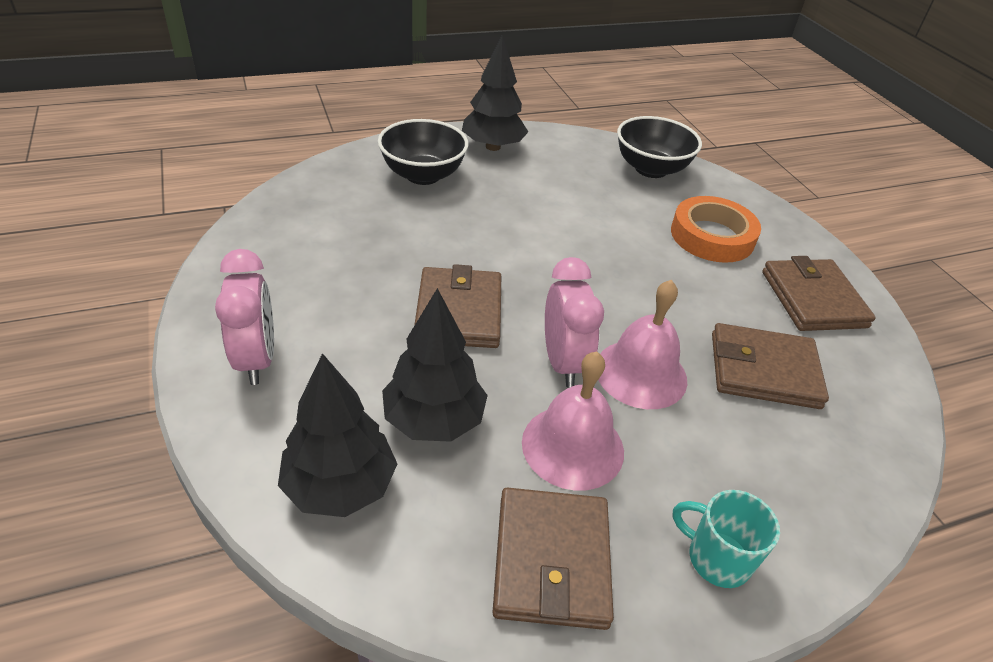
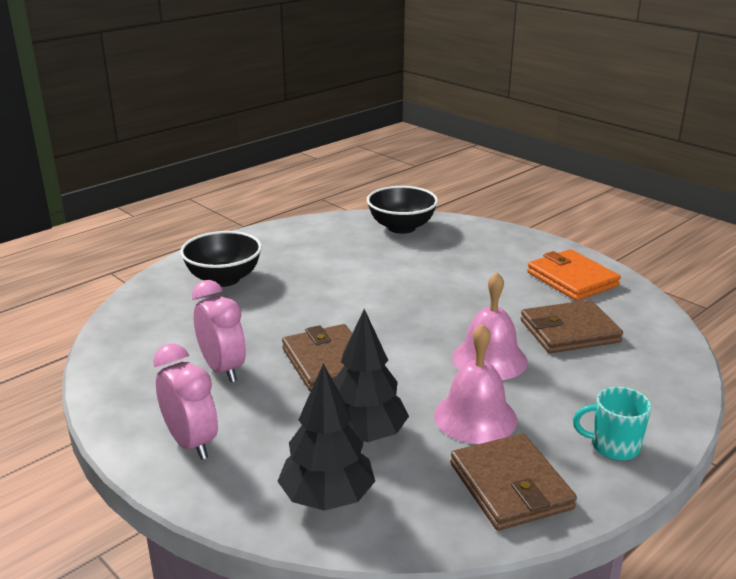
camera: 20 degrees left, 15 degrees down
black tree [462,35,528,151] -> none
pink clock [545,257,604,388] -> pink clock moved to [192,280,246,382]
orange tape [671,196,761,263] -> none
brown wallet [762,256,876,331] -> orange wallet [527,249,621,301]

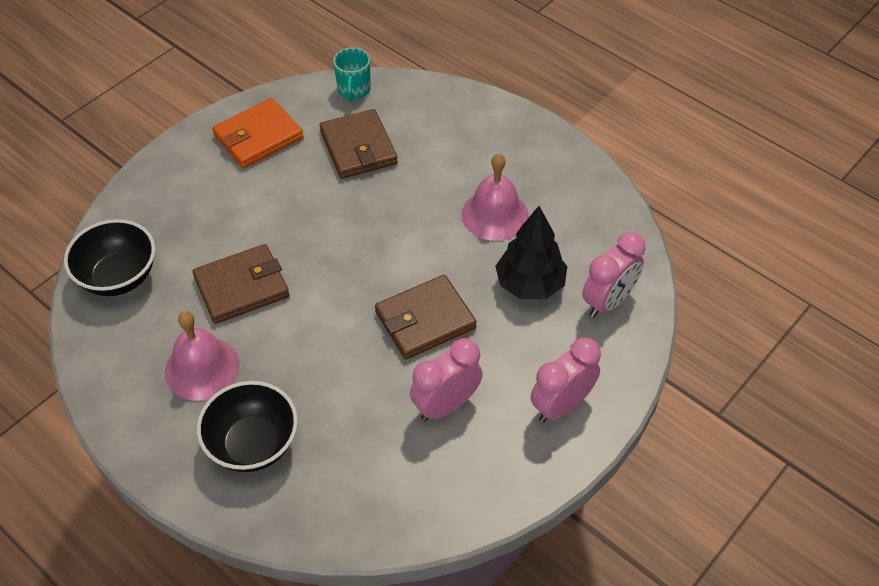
camera: 95 degrees left, 25 degrees up
black tree [278,363,375,511] -> pink clock [582,232,646,318]
brown wallet [450,434,577,531] -> brown wallet moved to [192,244,289,324]
pink bell [452,272,527,380] -> pink bell moved to [165,311,240,401]
turquoise mug [573,387,651,461] -> turquoise mug moved to [333,47,371,101]

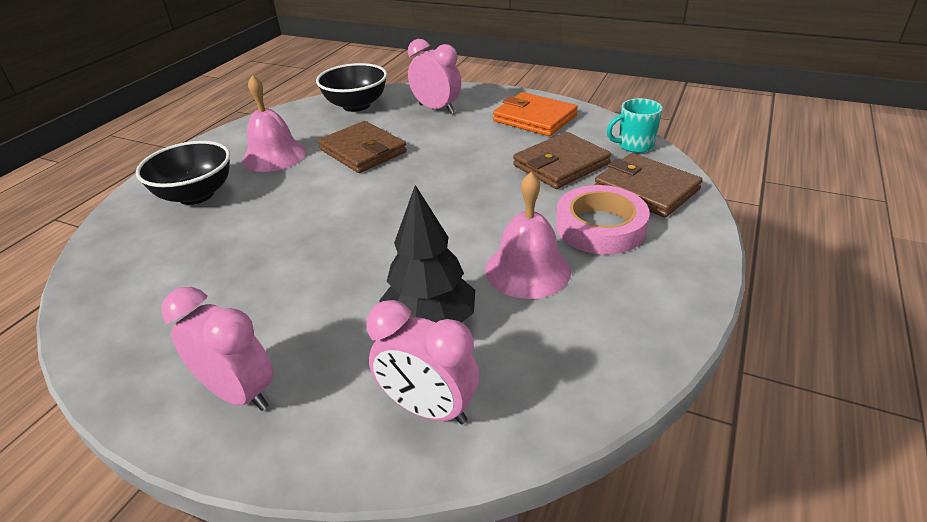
camera: 75 degrees right, 15 degrees down
brown wallet [375,275,477,359] -> brown wallet moved to [595,153,703,217]
pink clock [410,338,483,421] -> pink clock moved to [408,39,461,113]
none -> pink tape [556,185,650,255]

